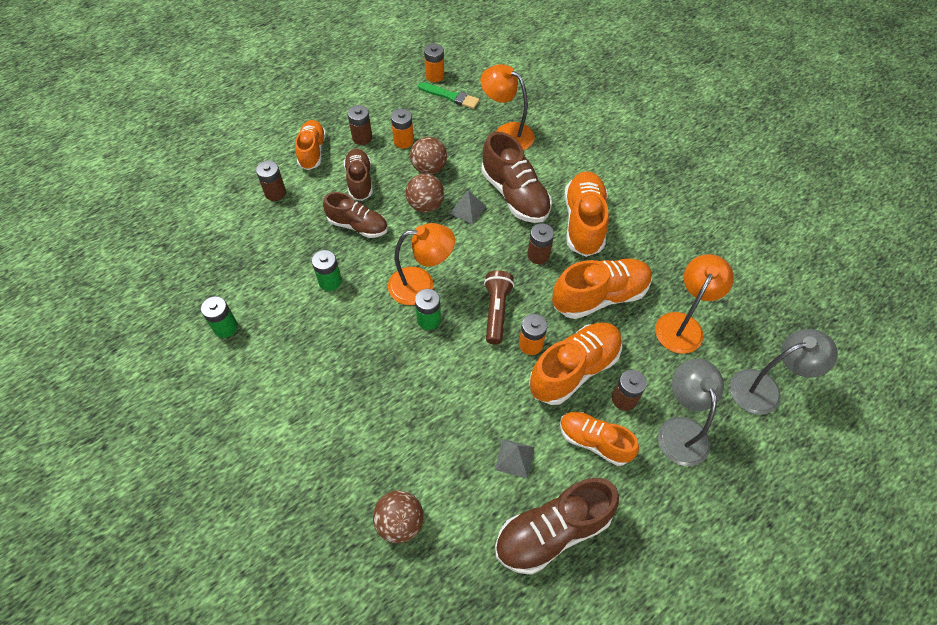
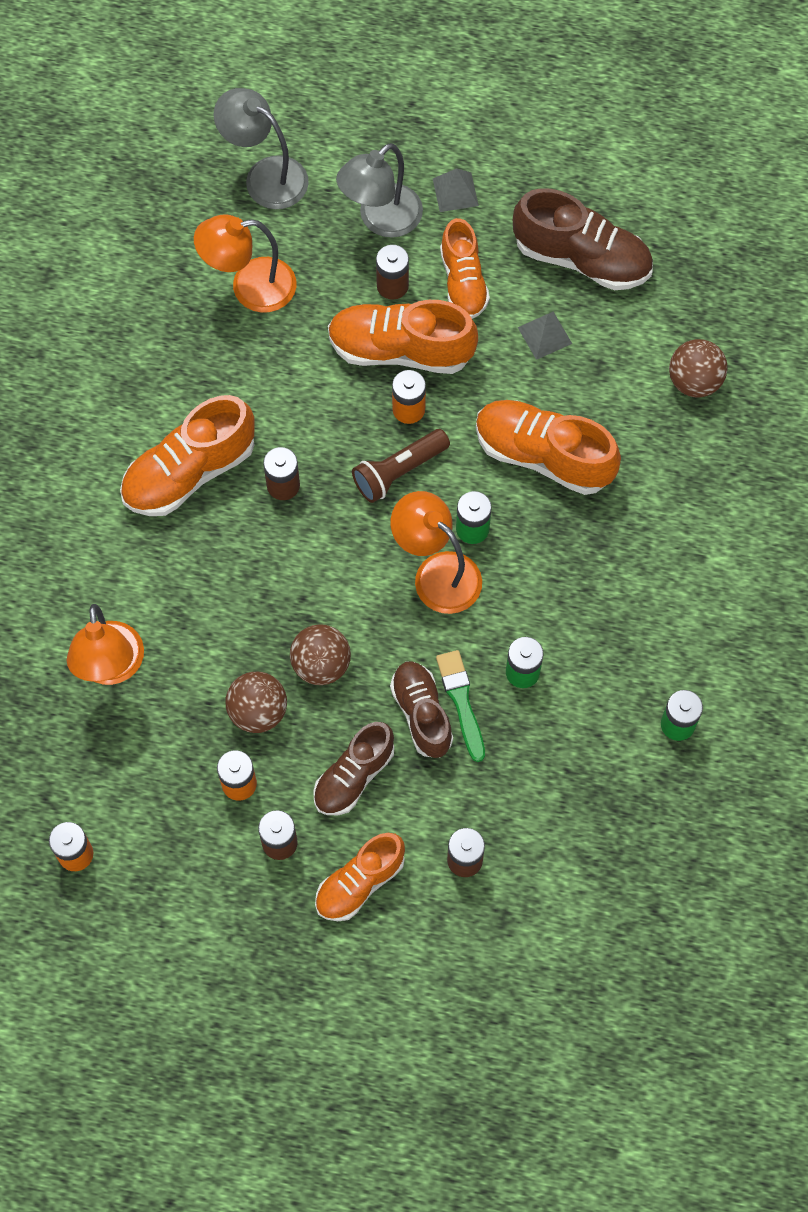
camera: 130 degrees left, 10 degrees up
green brush [418,82,479,109] -> green brush moved to [436,650,485,762]
grey pyramid [450,190,487,224] -> grey pyramid moved to [433,168,479,212]
brown shoe [481,131,552,223] -> none
orange shoe [552,259,652,319] -> orange shoe moved to [476,400,621,495]

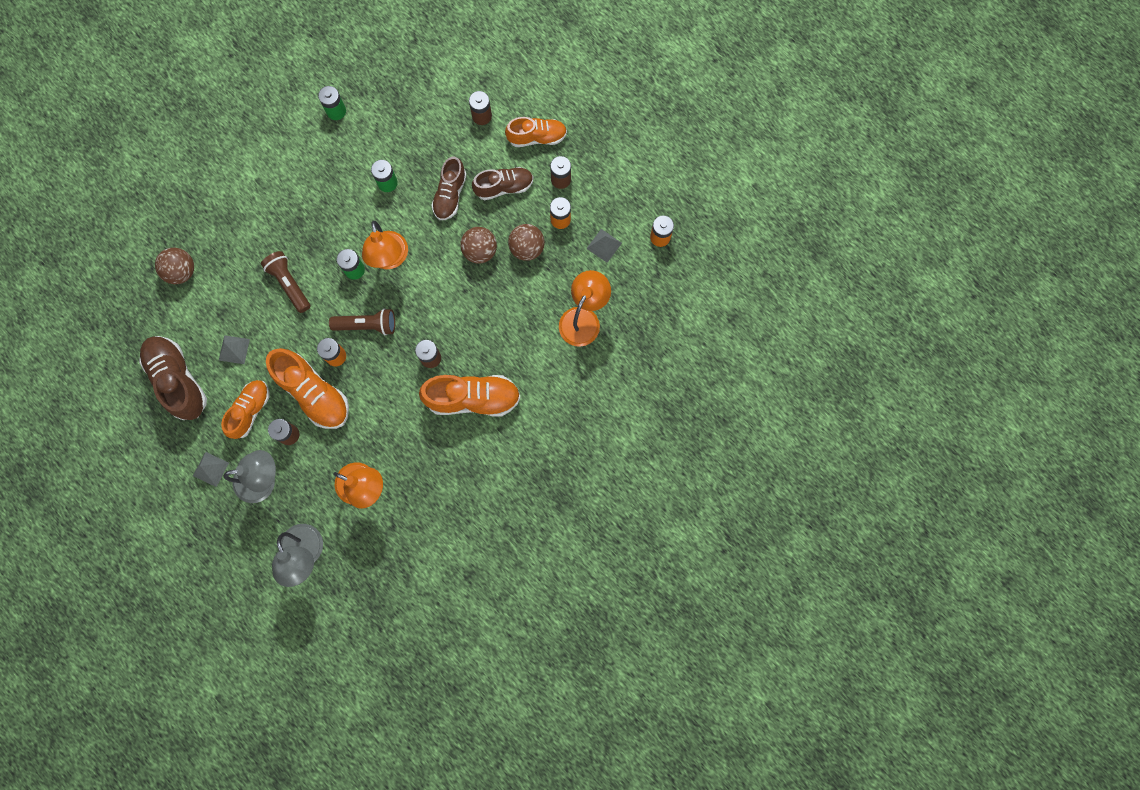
camera: 145 degrees left, 10 degrees up
green brush [436,650,485,762] -> none
orange shoe [476,400,621,495] -> brown flashlight [261,251,311,313]
none -> grey pyramid [586,229,622,263]

